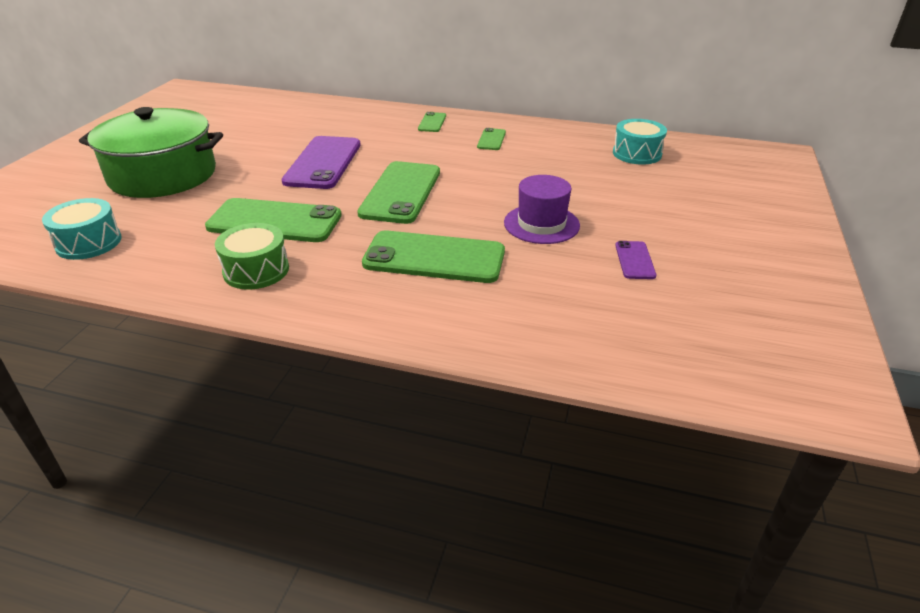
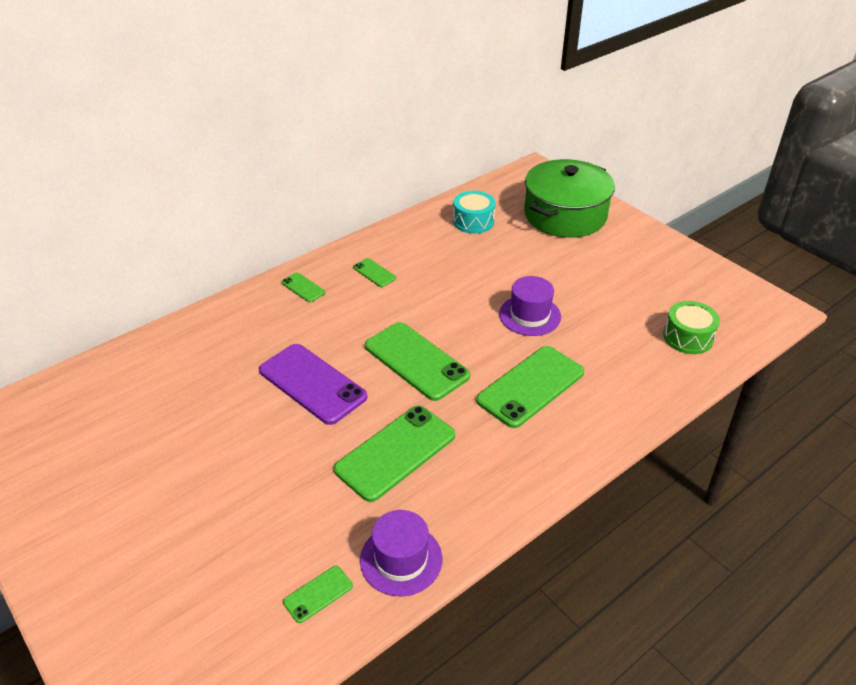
camera: 55 degrees left, 5 degrees up
turquoise drum [42,198,122,260] -> green phone [283,566,353,623]
green pot [79,107,223,198] -> green pot moved to [524,159,615,238]
green drum [215,223,289,290] -> green drum moved to [663,301,720,354]
purple phone [615,241,656,279] -> none
none -> purple hat [360,510,442,596]

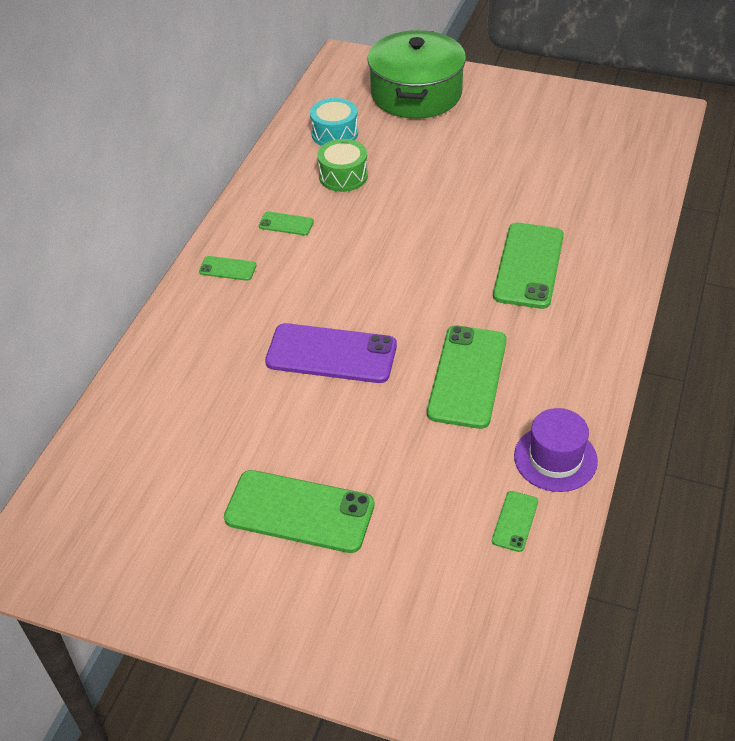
camera: 30 degrees left, 5 degrees up
green phone [365,322,470,401] -> green phone moved to [224,470,374,553]
purple hat [499,276,561,336] -> none
green drum [663,301,720,354] -> green drum moved to [317,139,368,192]

